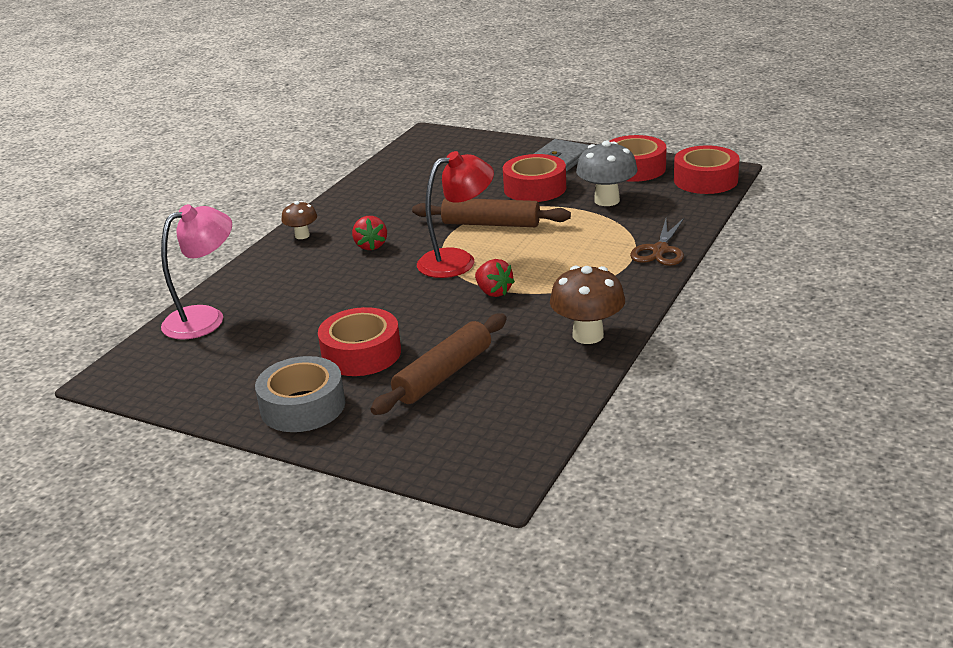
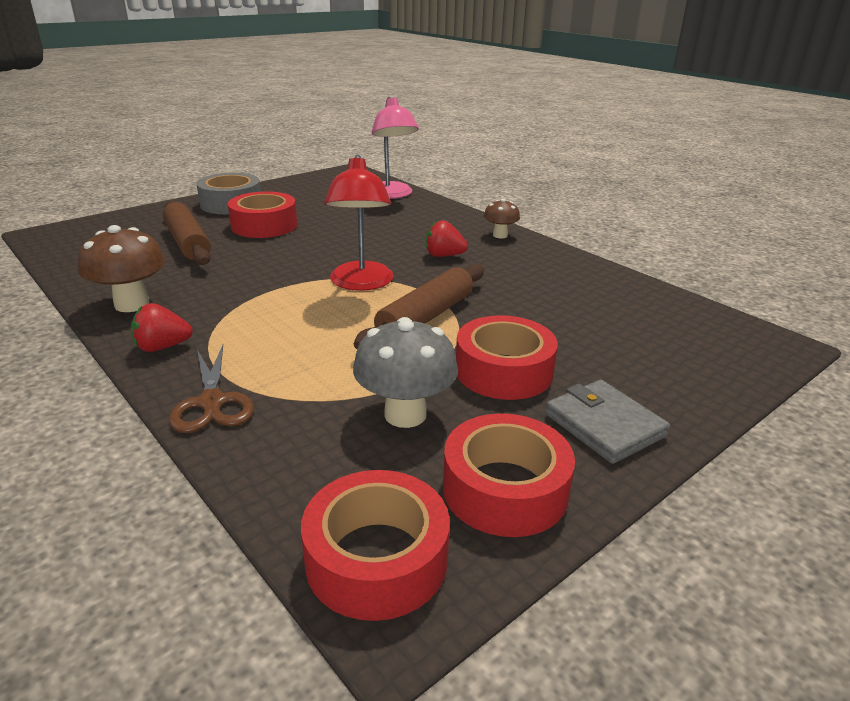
camera: 110 degrees right, 0 degrees up
red strawberry [475,259,515,297] -> red strawberry moved to [131,303,193,352]
brown scissors [630,218,684,266] -> brown scissors turned 150 degrees counterclockwise [169,345,254,433]

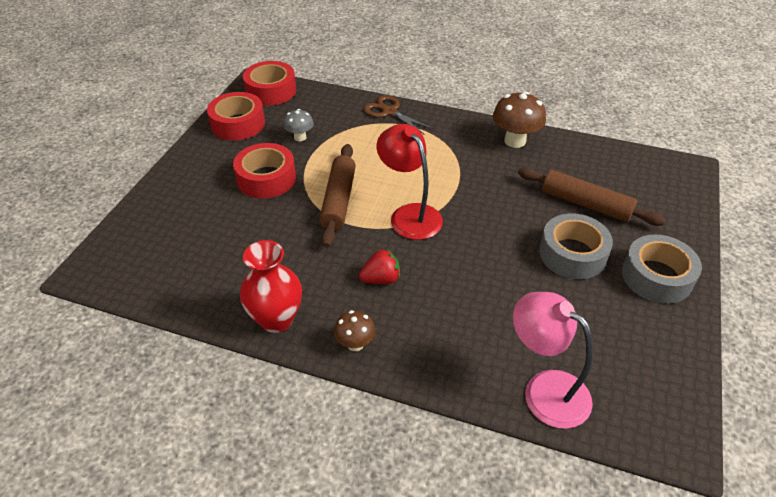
camera: 150 degrees right, 15 degrees up
red strawberry [131,303,193,352] -> none
red tape [228,191,297,238] -> grey tape [539,213,613,279]
grey mushroom [353,317,458,428] -> grey mushroom [283,109,314,142], size x0.58
grey wallet [545,380,670,464] -> none
none -> red vase [240,240,302,333]

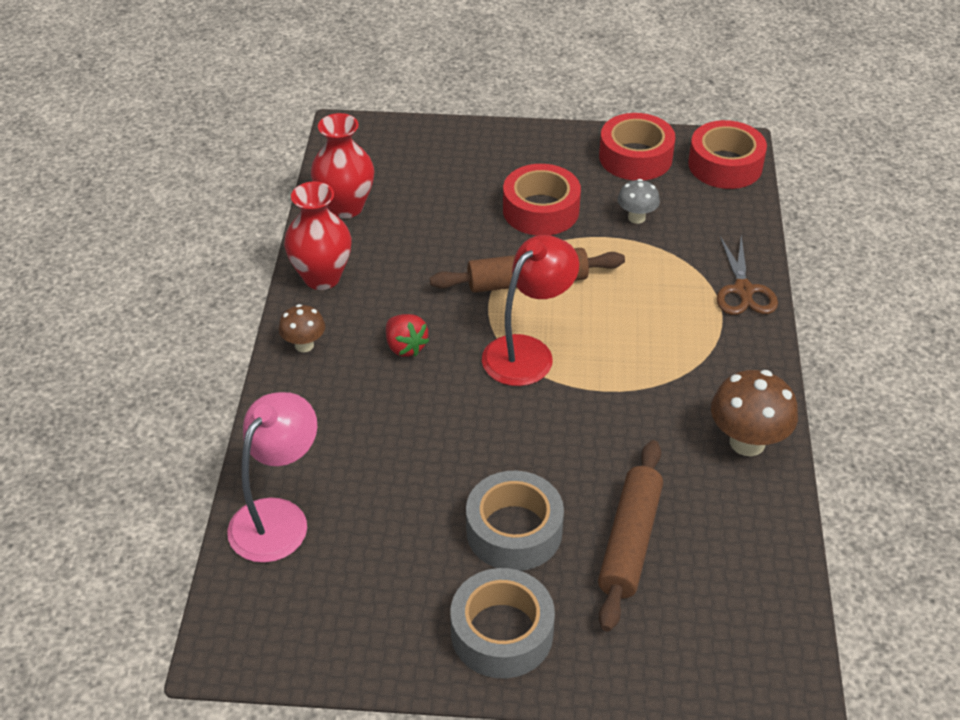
camera: 75 degrees right, 0 degrees up
brown scissors [364,95,434,135] -> brown scissors turned 150 degrees clockwise [717,236,778,315]
none -> red vase [311,113,374,218]

